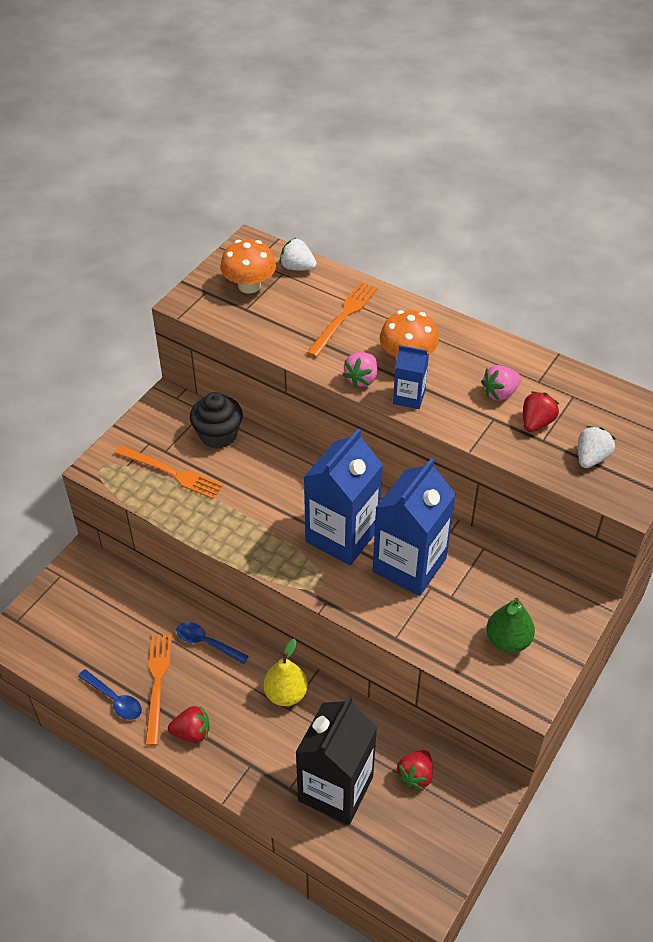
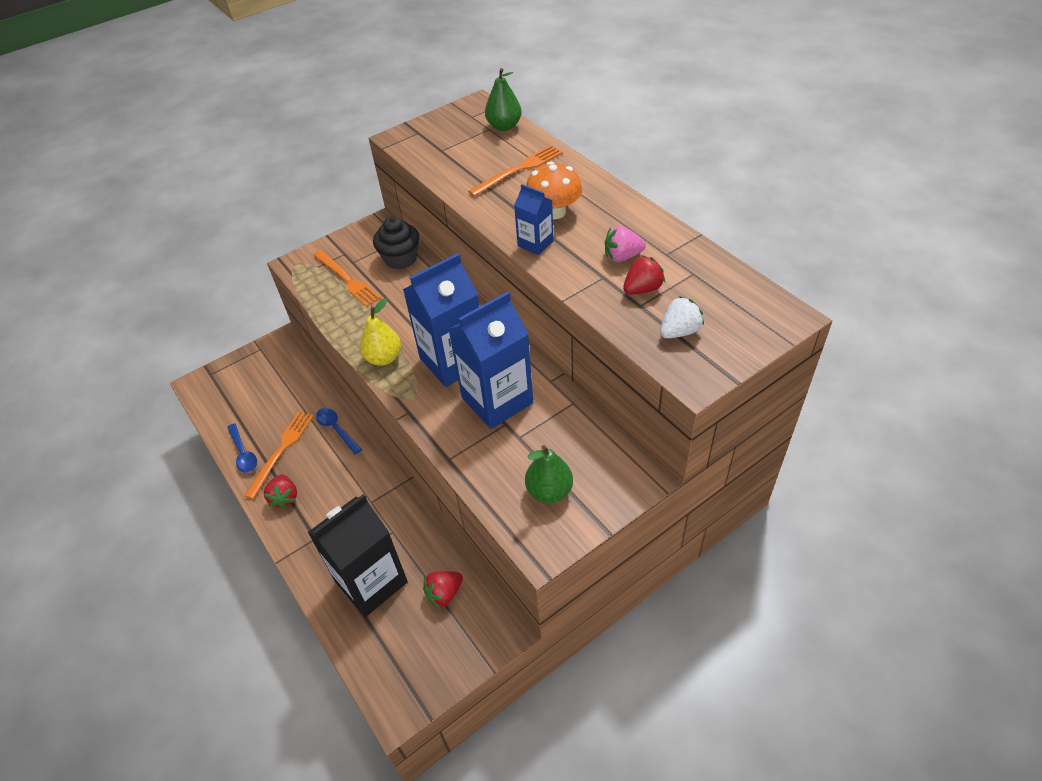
camera: 25 degrees right, 0 degrees up
red strawberry [168,706,210,743] -> red strawberry turned 60 degrees clockwise [264,474,297,509]
orange mushroom [220,240,276,294] -> none
yellow pear [263,639,308,706] -> yellow pear moved to [360,298,401,366]
white strawberry [280,238,317,271] -> green pear [485,68,522,131]
pink strawberry [343,352,378,387] -> none

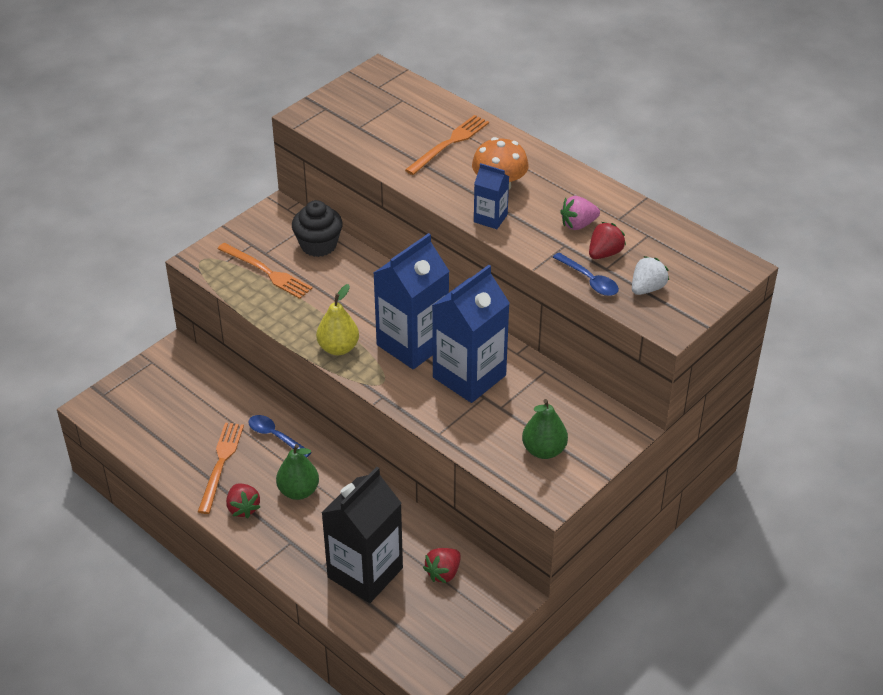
camera: 15 degrees left, 5 degrees down
blue spoon [227,423,257,473] -> blue spoon moved to [553,253,619,296]
green pear [485,68,522,131] -> green pear moved to [276,444,319,500]

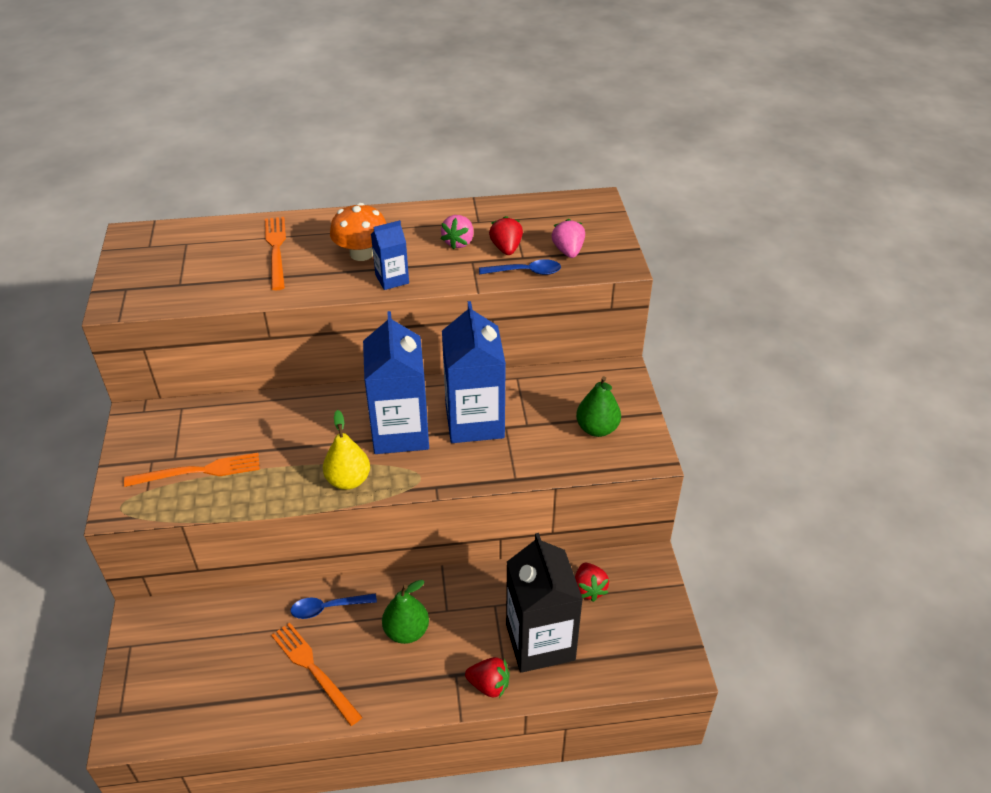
camera: 50 degrees left, 0 degrees up
red strawberry [226,483,260,518] -> red strawberry moved to [465,657,510,698]
black cupcake [292,200,343,257] -> none
white strawberry [632,256,669,295] -> pink strawberry [552,219,585,258]

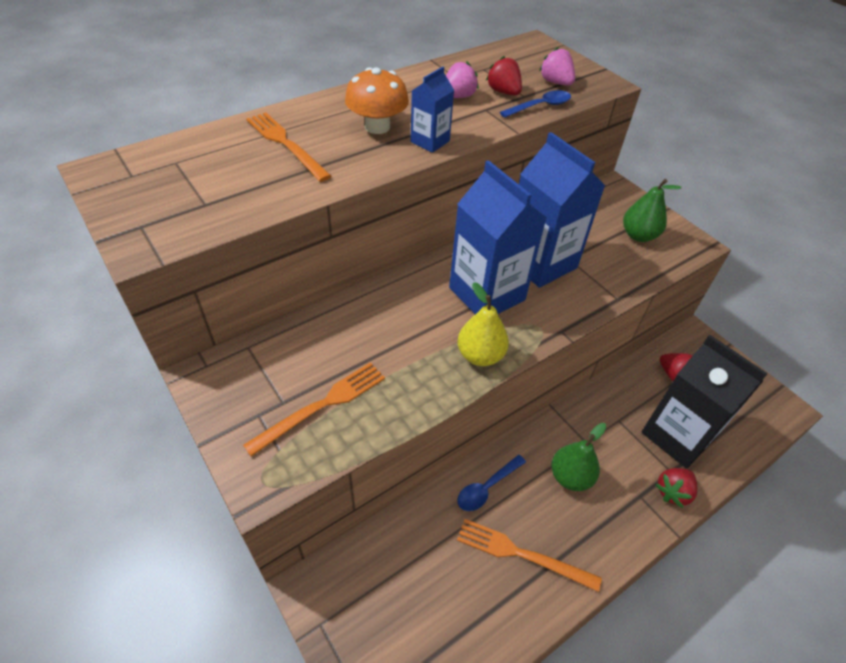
camera: 30 degrees left, 5 degrees up
pink strawberry [441,215,474,249] -> pink strawberry turned 120 degrees counterclockwise [446,61,479,98]
red strawberry [465,657,510,698] -> red strawberry turned 150 degrees clockwise [655,468,697,508]

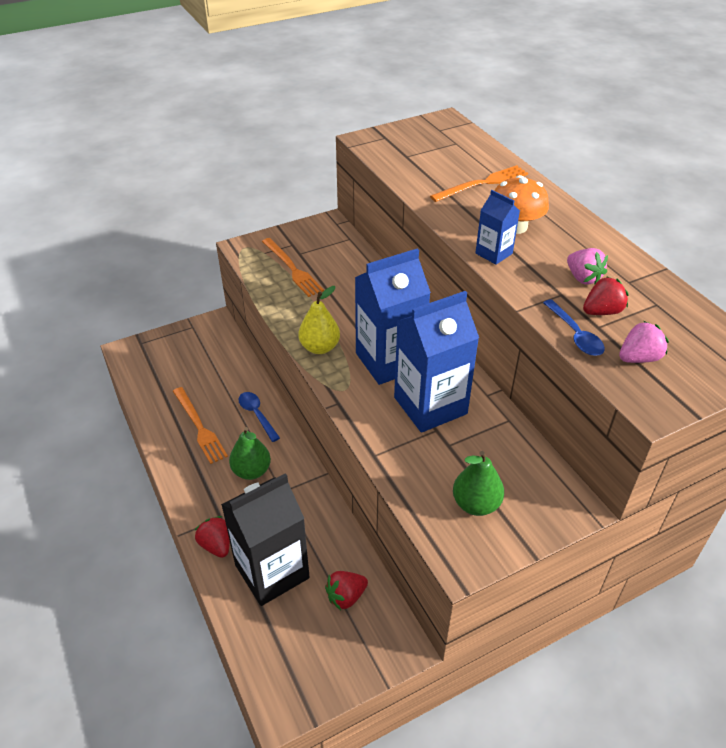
camera: 100 degrees right, 5 degrees down
orange fork [457,519,602,592] -> orange fork turned 120 degrees clockwise [173,387,228,464]

